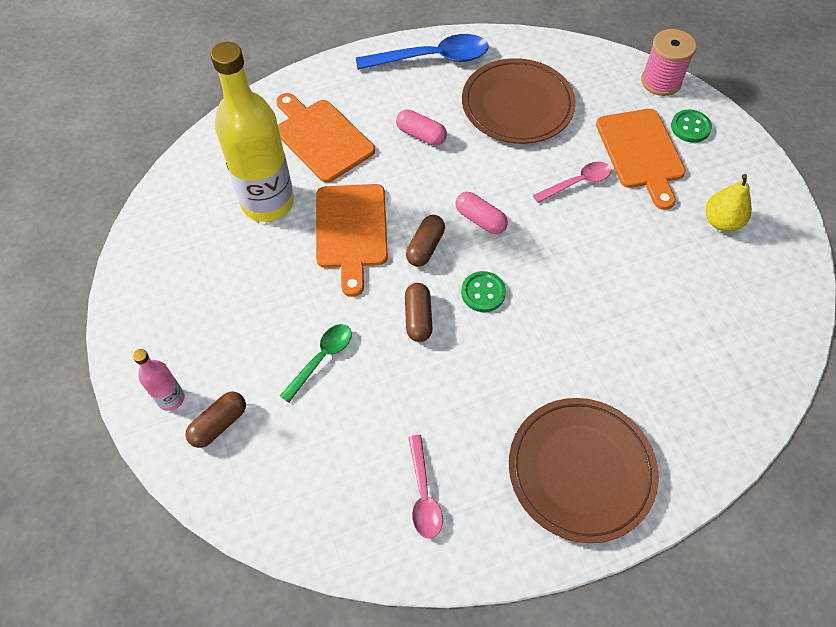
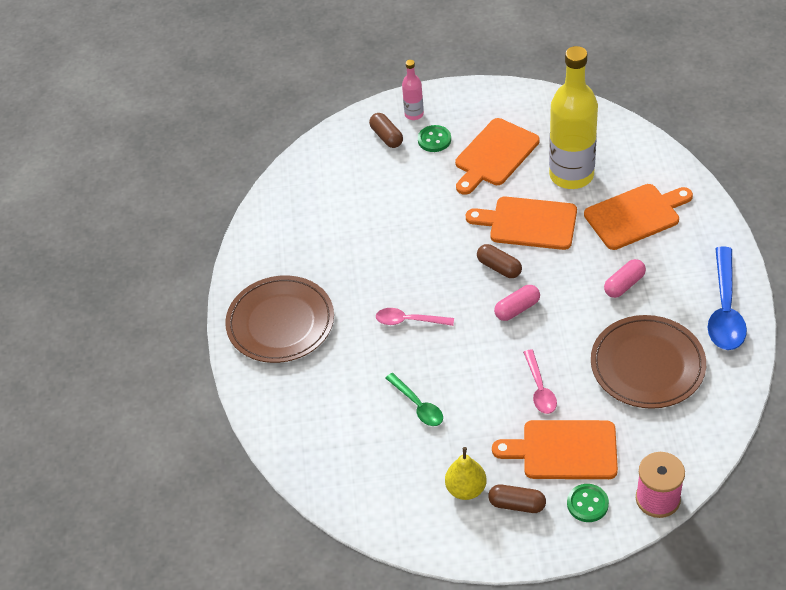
camera: 110 degrees right, 10 degrees down
green spoon [280,324,352,403] -> green spoon moved to [385,373,443,426]
brown capsule [405,283,433,342] -> brown capsule moved to [488,484,546,513]
pink spoon [409,435,443,539] -> pink spoon moved to [376,308,454,326]
green button [461,271,506,312] -> green button moved to [418,125,451,152]
none -> orange cutting board [455,118,540,195]

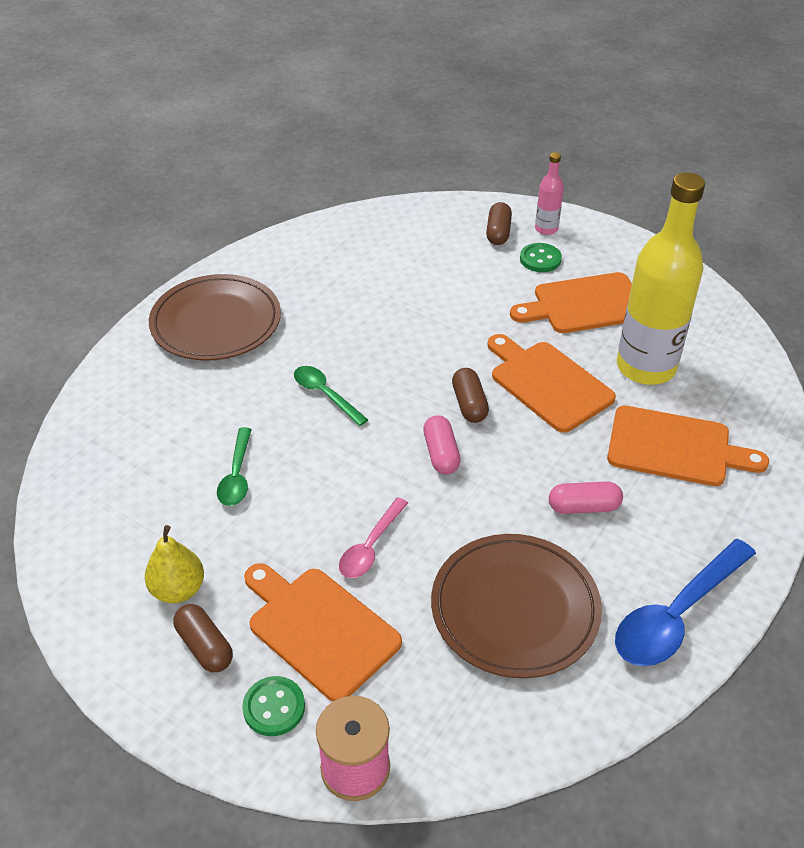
camera: 35 degrees right, 5 degrees down
pink spoon [376,308,454,326] -> green spoon [294,366,368,426]
pink capsule [494,285,540,321] -> pink capsule turned 75 degrees clockwise [423,415,461,475]

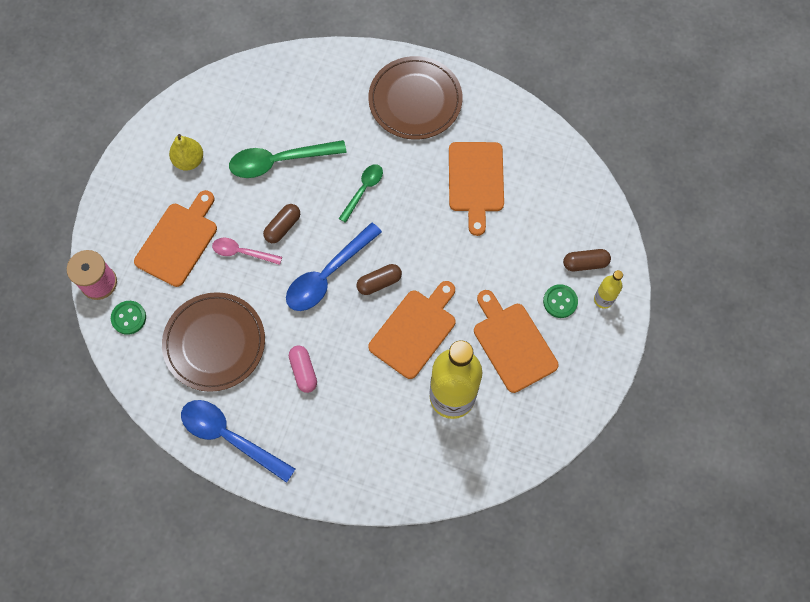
camera: 75 degrees right, 25 degrees up
brown capsule [173,604,233,672] -> brown capsule moved to [263,204,300,243]
green spoon [217,427,252,506] -> green spoon [229,140,347,178], size x1.71
green button [242,676,305,736] -> green button moved to [111,301,146,335]
pink capsule [423,415,461,475] -> blue spoon [286,223,382,311]
pink bottle [535,152,564,235] -> yellow bottle [594,270,623,309]
orange cutting board [607,406,769,486] -> orange cutting board moved to [449,142,504,236]

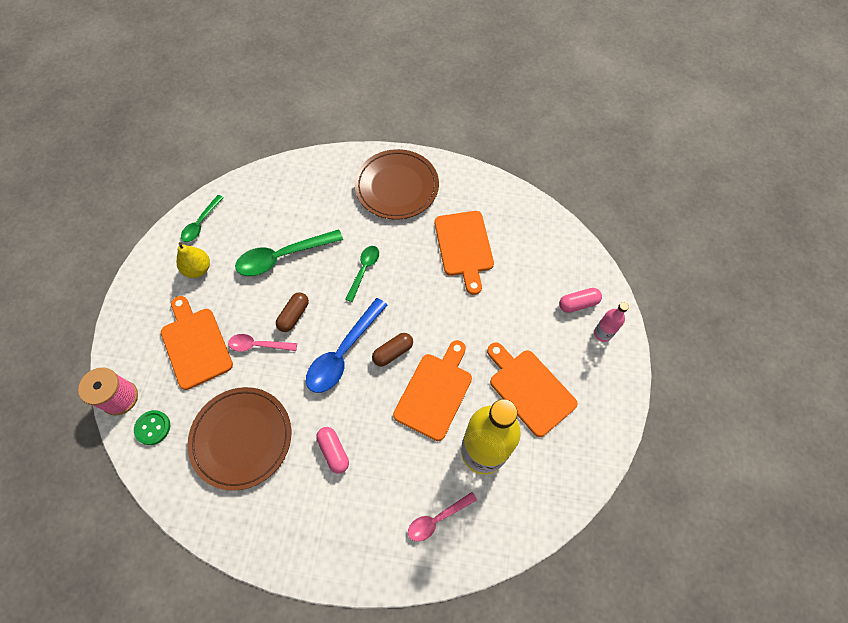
camera: 10 degrees left, 5 degrees down
orange cutting board [134,190,217,287] -> orange cutting board turned 45 degrees counterclockwise [161,296,233,390]
blue spoon [181,400,295,483] -> none
green button [543,284,578,318] -> none
brown capsule [563,249,611,271] -> pink capsule [559,288,602,313]
yellow bottle [594,270,623,309] -> pink bottle [594,302,629,342]
none -> green spoon [181,195,224,242]
none -> pink spoon [408,492,477,542]

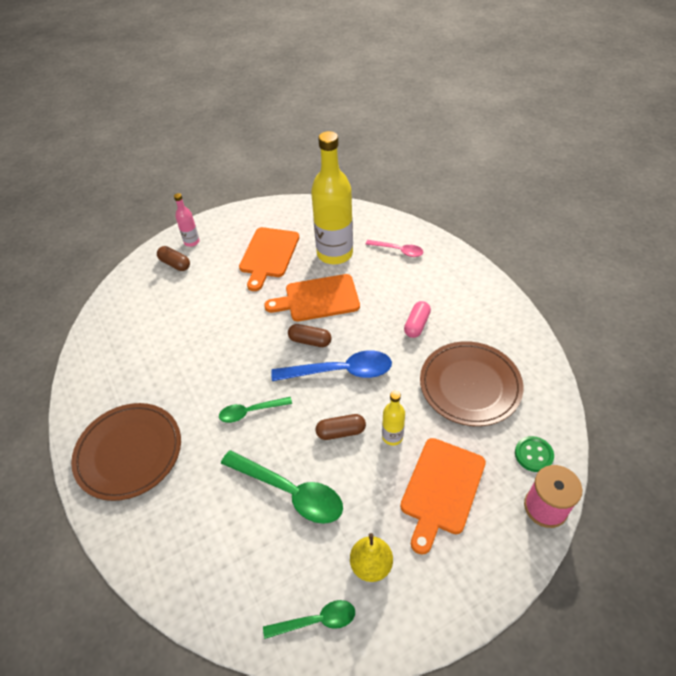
camera: 125 degrees left, 15 degrees down
pink spoon [228,334,297,352] -> yellow bottle [382,391,405,446]
orange cutting board [435,211,494,295] -> none
pink capsule [559,288,602,313] -> brown capsule [157,246,190,271]

